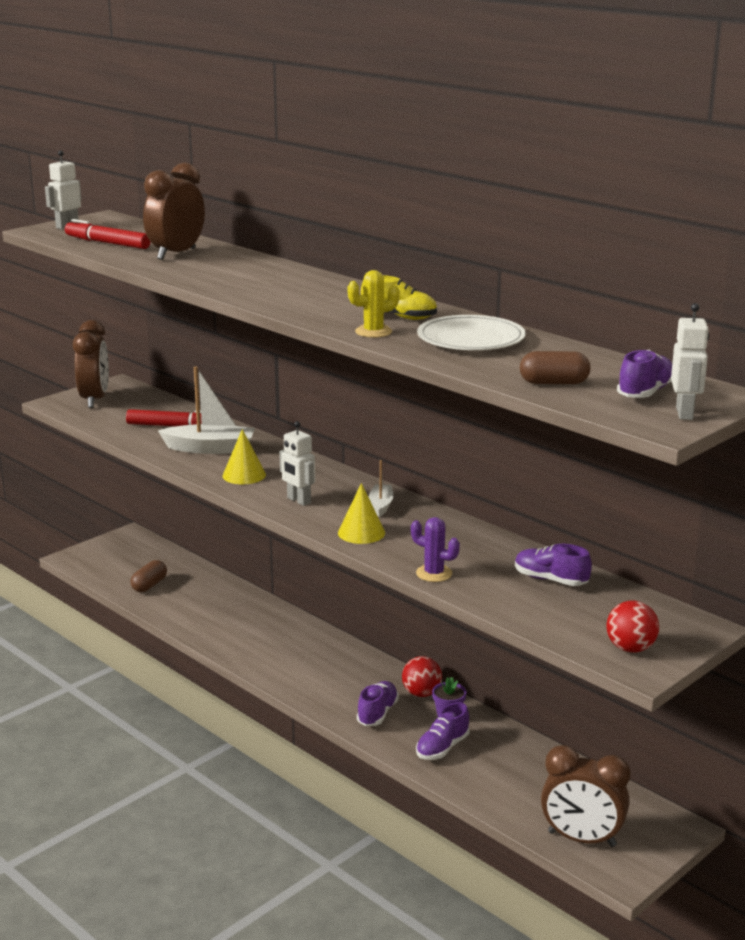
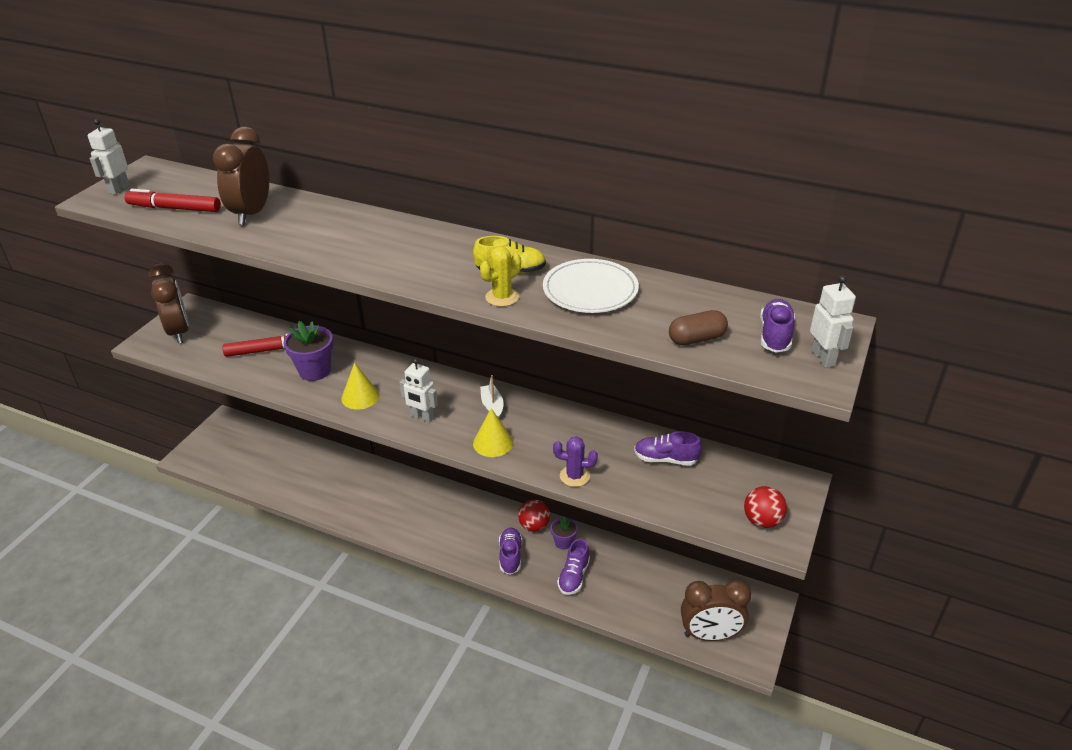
camera: 20 degrees left, 15 degrees up
brown capsule [130,560,167,592] -> none
white boat [158,366,255,454] -> purple flower pot [284,321,333,381]

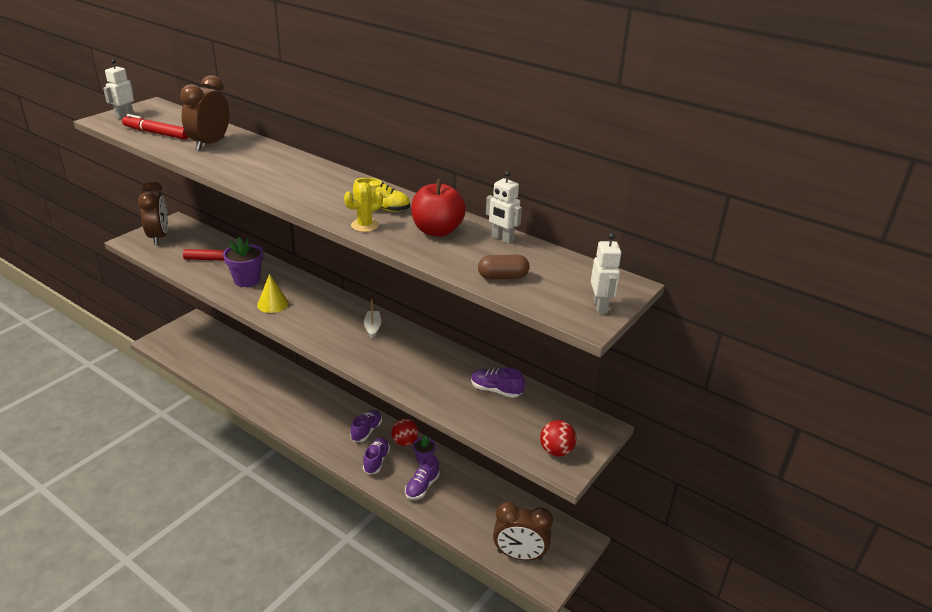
camera: 10 degrees right, 5 degrees down
white robot [399,359,438,422] -> white robot moved to [486,171,522,244]
yellow cone [473,408,513,457] -> none
white plate [543,259,639,313] -> red apple [411,179,466,237]
purple cactus [553,436,598,487] -> none
purple shoe [760,299,795,352] -> purple shoe moved to [350,410,382,442]

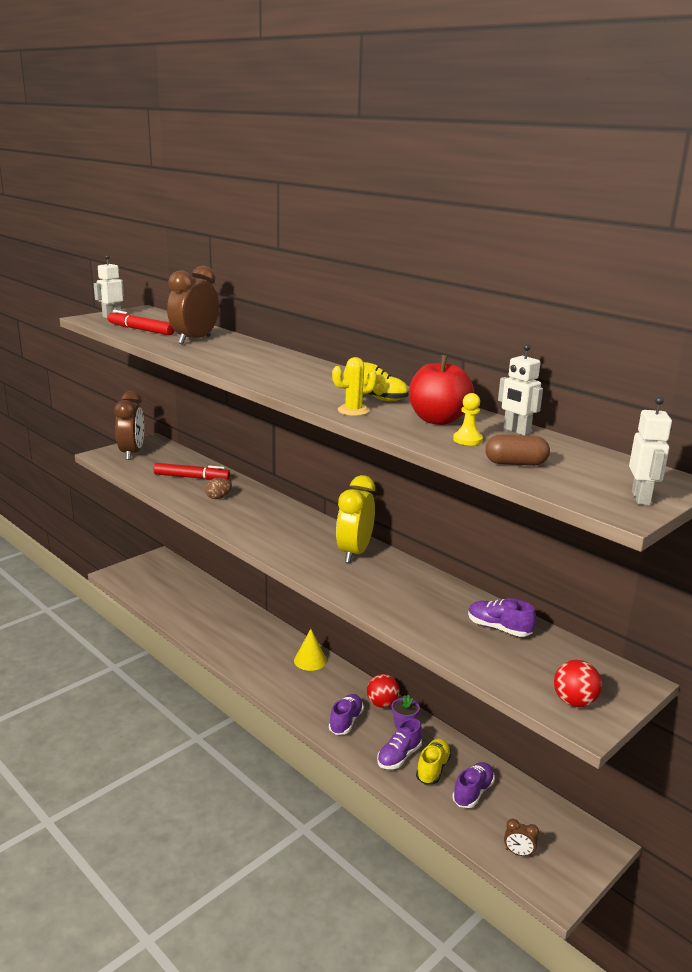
camera: 10 degrees right, 10 degrees down
purple flower pot [223,237,263,287] -> brown egg [205,478,232,499]
yellow cone [257,274,289,313] -> yellow cone moved to [294,629,327,671]
purple shoe [350,410,382,442] -> purple shoe moved to [452,762,495,808]
white boat [364,299,381,339] -> yellow clock [336,475,375,563]
brown clock [493,502,553,561] -> brown clock [504,819,539,857], size x0.45
none -> yellow shoe [416,738,452,784]
none -> yellow pawn [453,393,483,445]

